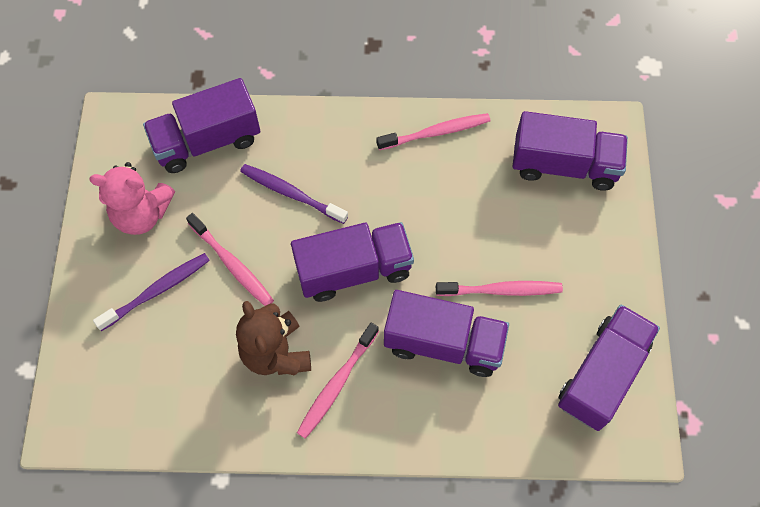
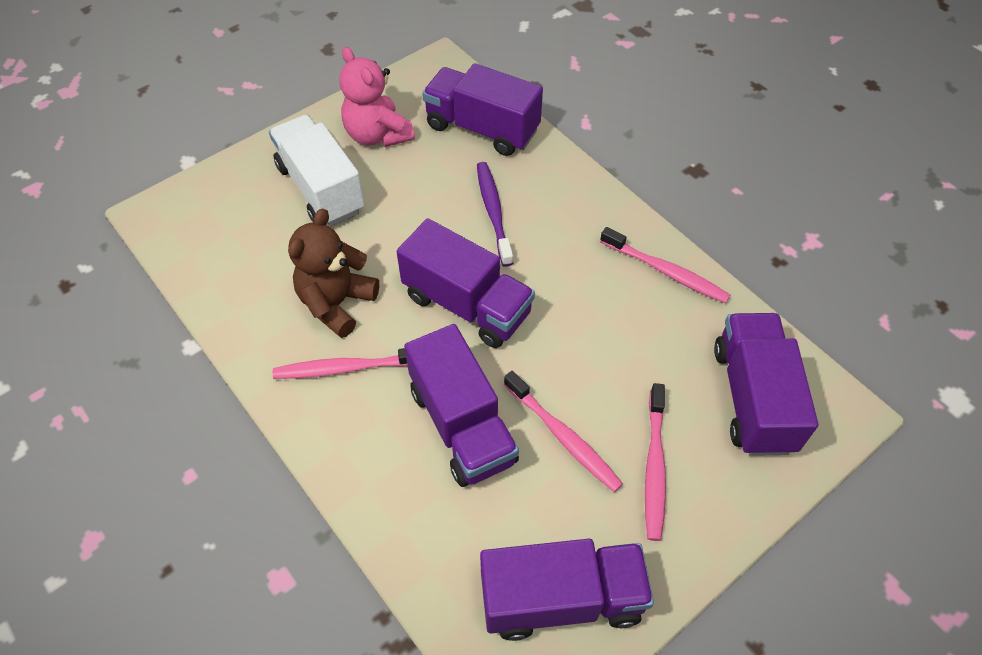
camera: 50 degrees right, 10 degrees down
purple toothbrush [93,253,210,331] -> white truck [269,115,365,226]
pink toothbrush [186,213,274,306] -> pink toothbrush moved to [645,383,666,541]
purple truck [513,111,628,191] -> purple truck turned 150 degrees counterclockwise [714,313,818,456]

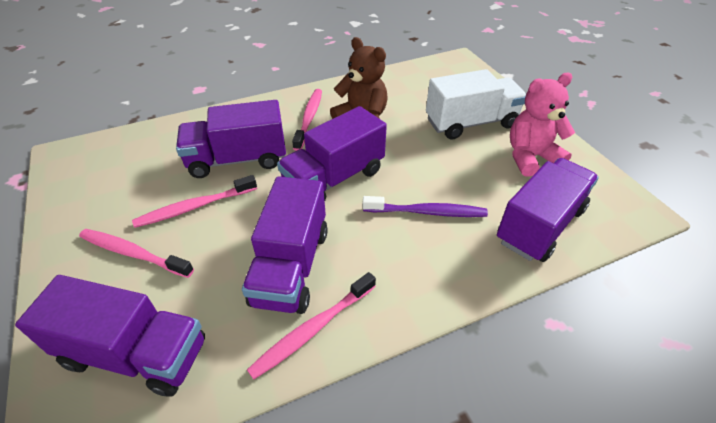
camera: 105 degrees right, 10 degrees down
purple truck [480,539,654,641] -> purple truck moved to [242,176,328,314]

